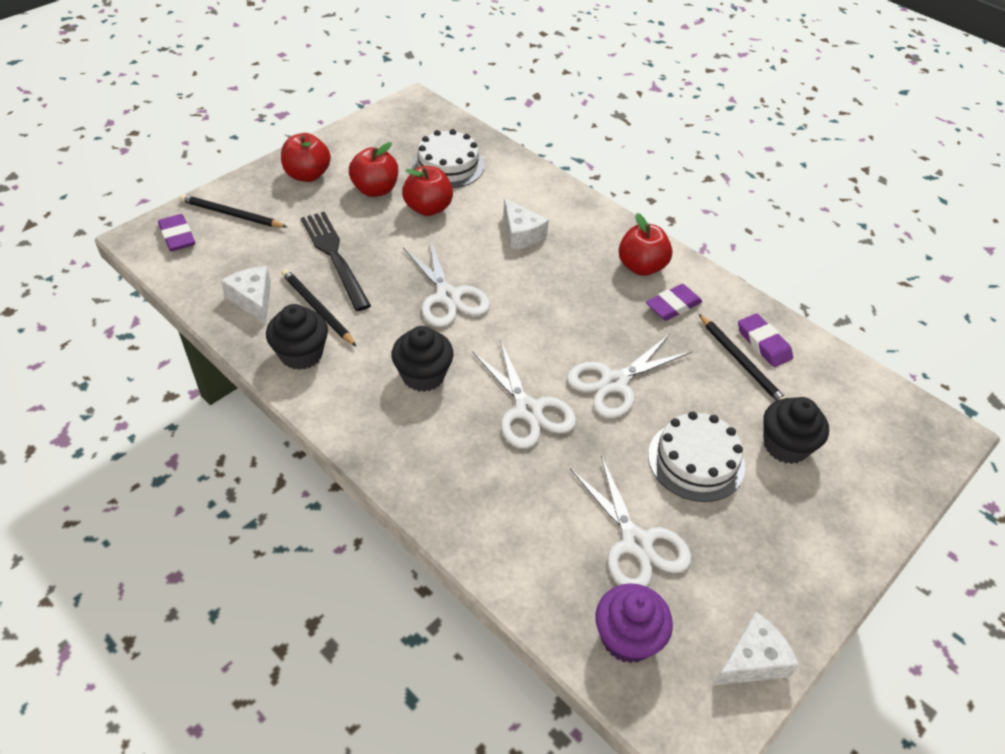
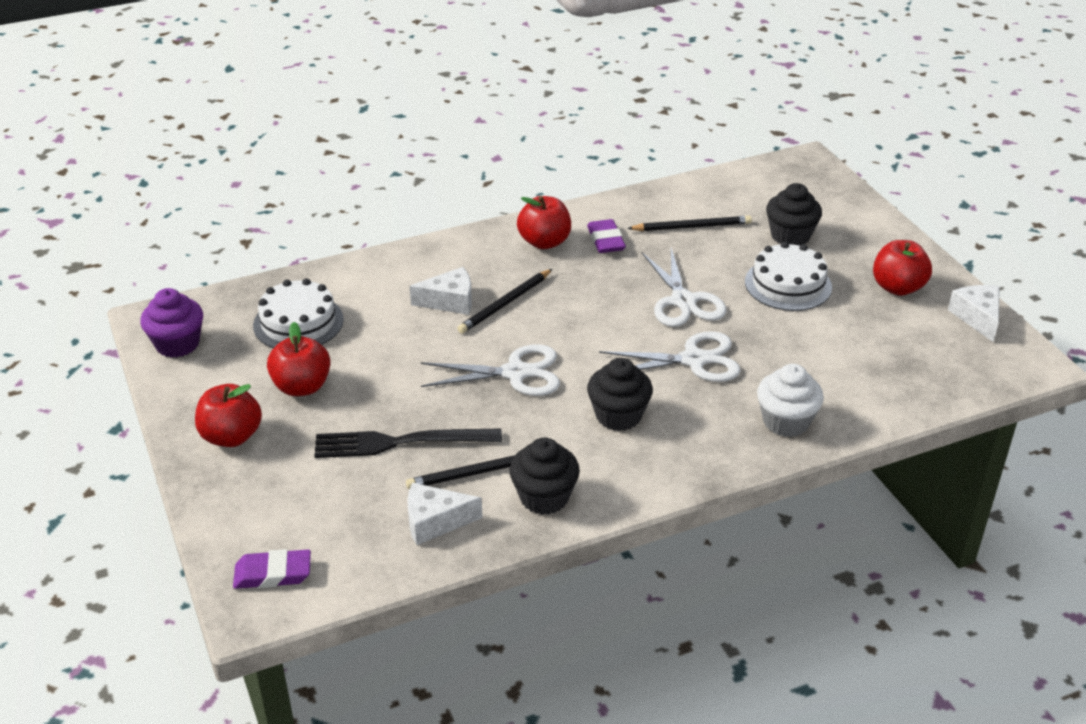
camera: 65 degrees left, 10 degrees down
black pencil [179,194,287,228] -> black pencil moved to [457,269,552,333]
red apple [402,166,453,216] -> red apple moved to [873,240,932,296]
white scissors [570,456,692,587] -> none
purple cupcake [596,583,673,663] -> purple cupcake moved to [140,288,203,358]
purple eraser [738,313,793,367] -> none
none -> white cupcake [757,364,824,437]

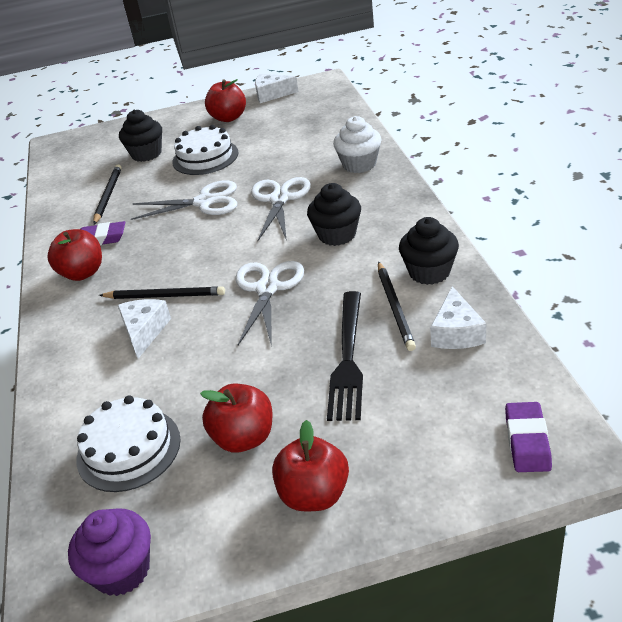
camera: 75 degrees left, 0 degrees up
black pencil [457,269,552,333] -> black pencil turned 45 degrees counterclockwise [99,286,225,299]

